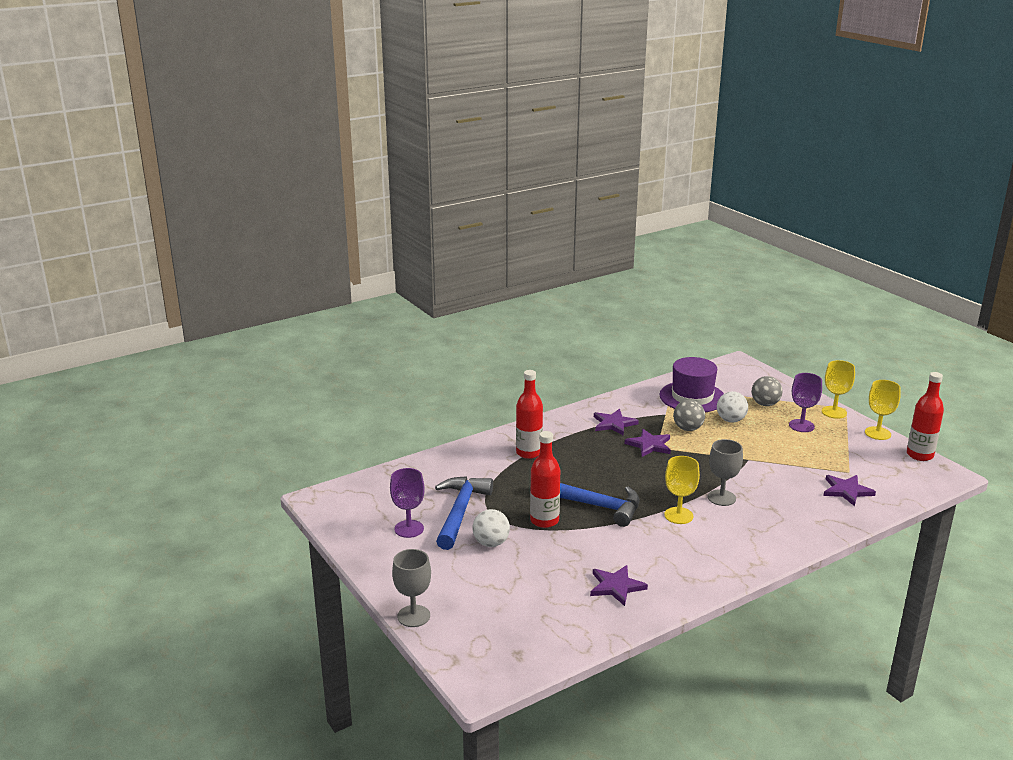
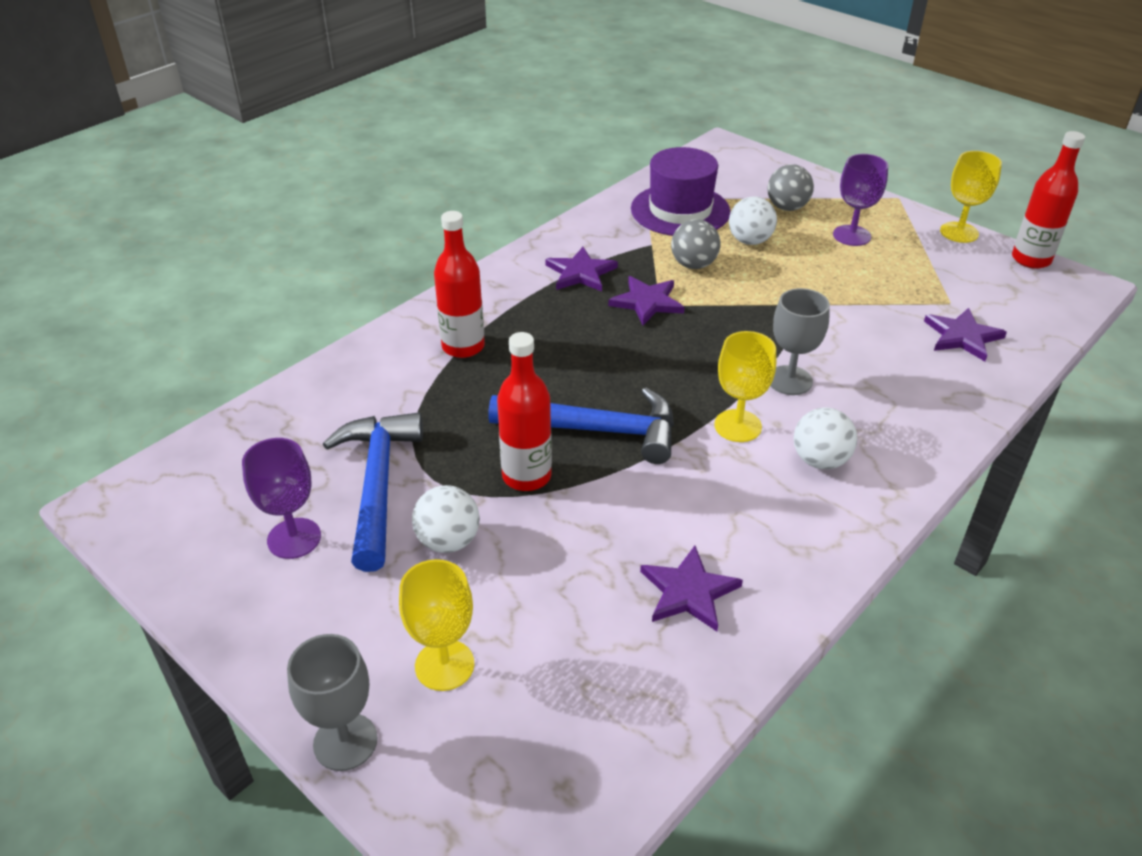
camera: 15 degrees left, 15 degrees up
yellow goblet [822,360,855,419] -> yellow goblet moved to [399,559,474,691]
none -> white ball [794,408,857,469]

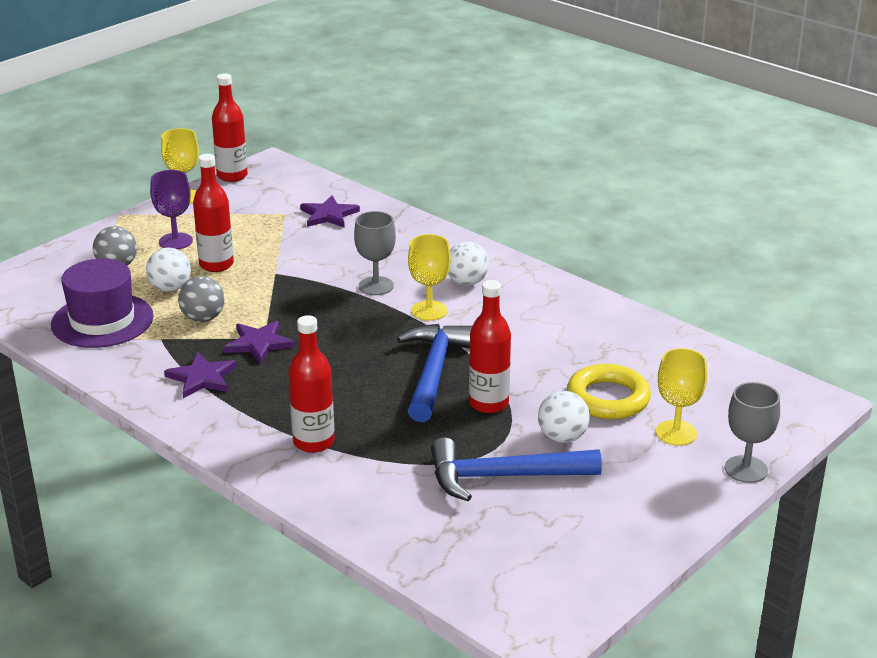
camera: 90 degrees left, 10 degrees down
purple goblet [242,438,321,559] -> none
purple star [640,546,743,631] -> none
none -> red bottle [193,154,234,272]
none -> yellow ring [567,364,651,419]

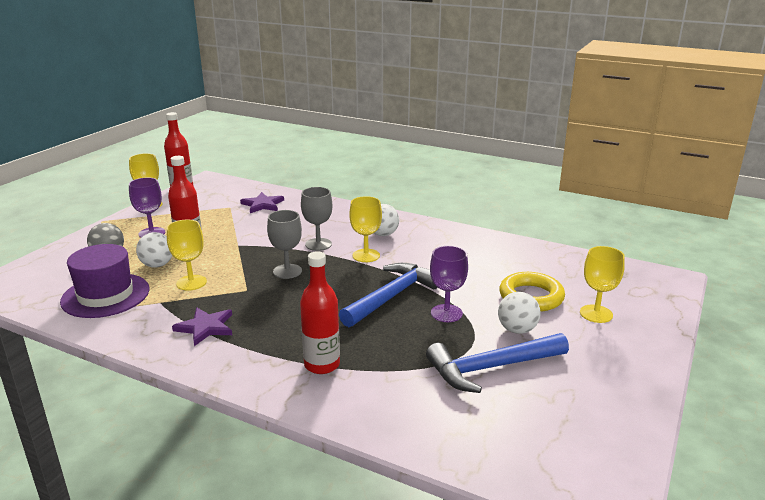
camera: 15 degrees left, 5 degrees down
grey ball [178,276,224,322] -> yellow goblet [167,220,207,291]
purple star [224,321,295,364] -> none
blue hammer [397,324,472,422] -> blue hammer turned 45 degrees clockwise [339,263,438,327]
red bottle [469,280,511,413] -> purple goblet [430,246,468,322]
grey goblet [725,382,780,483] -> grey goblet moved to [267,210,302,279]

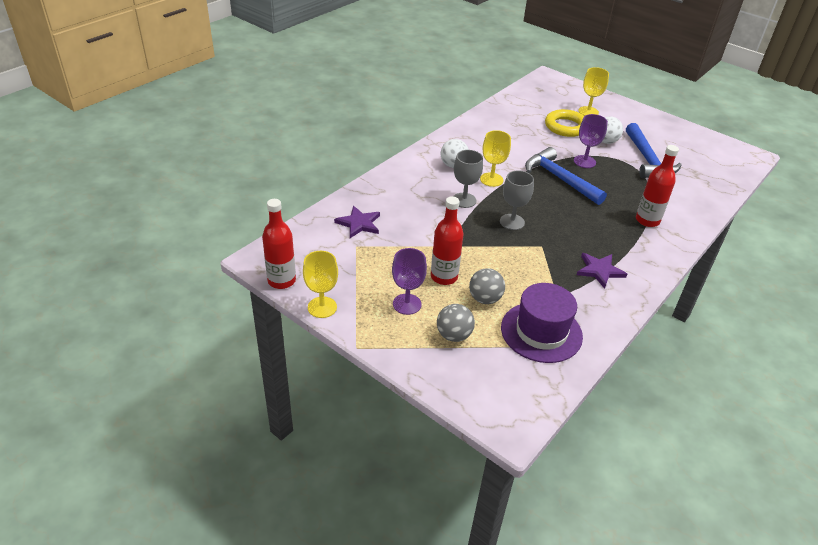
camera: 80 degrees left, 15 degrees up
white ball [136,232,172,268] -> grey ball [469,268,505,304]
yellow goblet [167,220,207,291] -> none

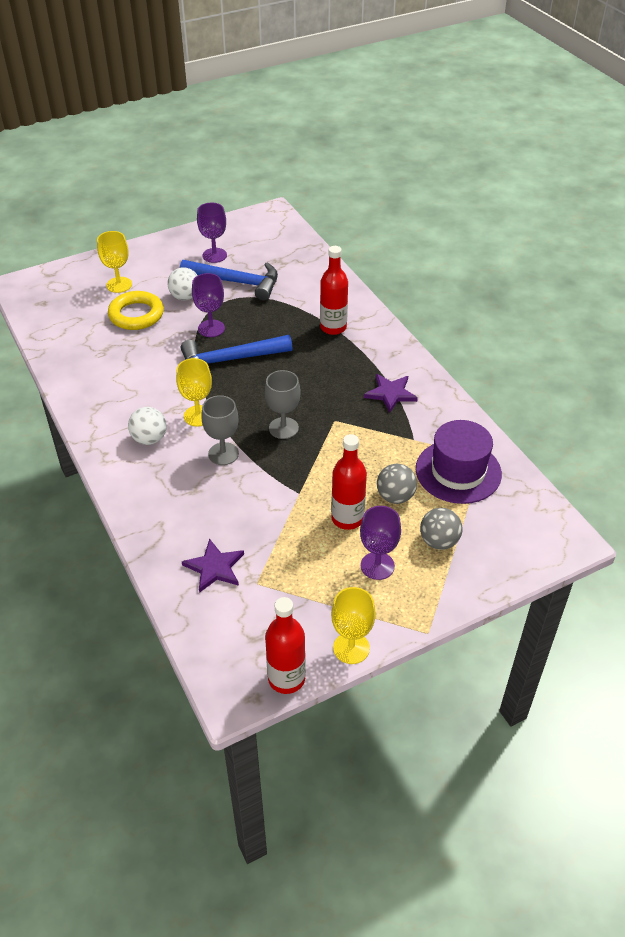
camera: 65 degrees left, 5 degrees up
none -> purple goblet [197,203,227,263]

